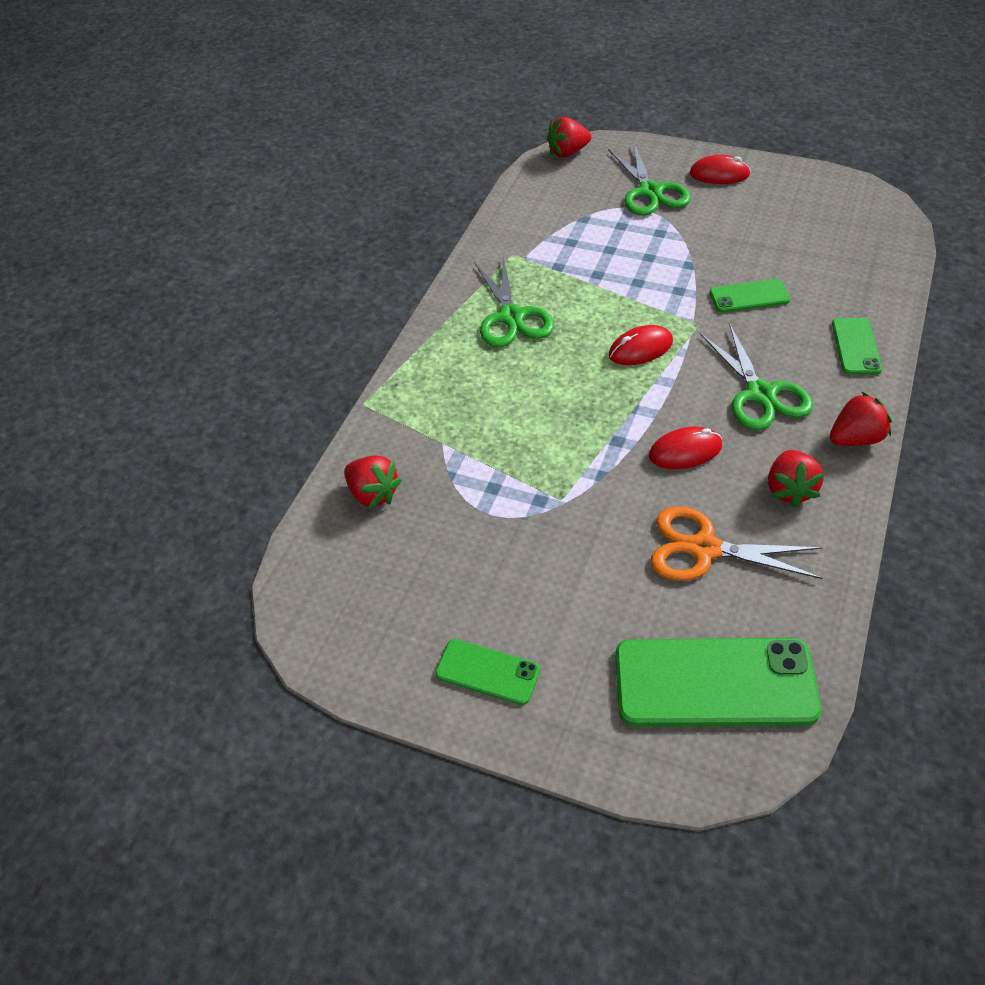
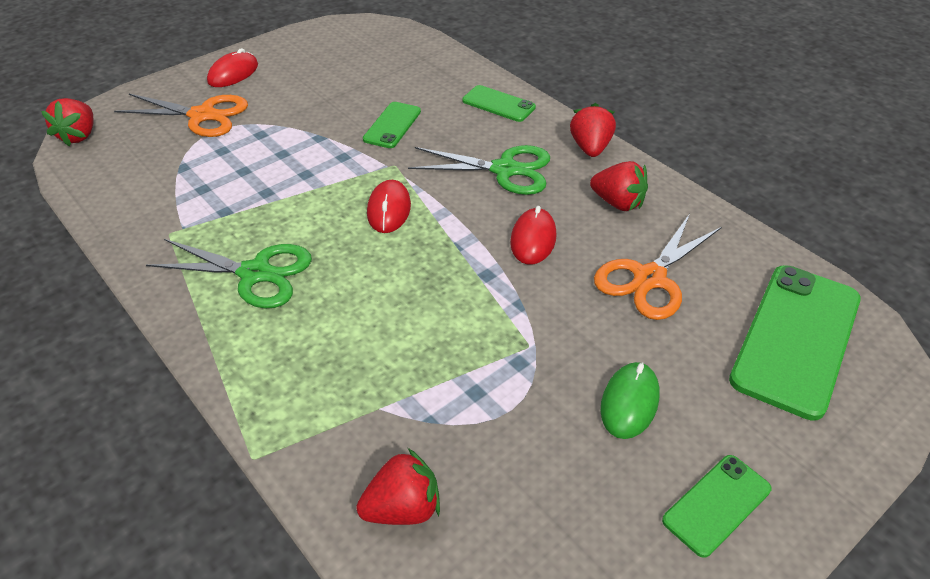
camera: 65 degrees left, 5 degrees down
green scissors [608,142,691,216] -> orange scissors [114,94,248,137]
none -> green mouse [601,362,659,439]

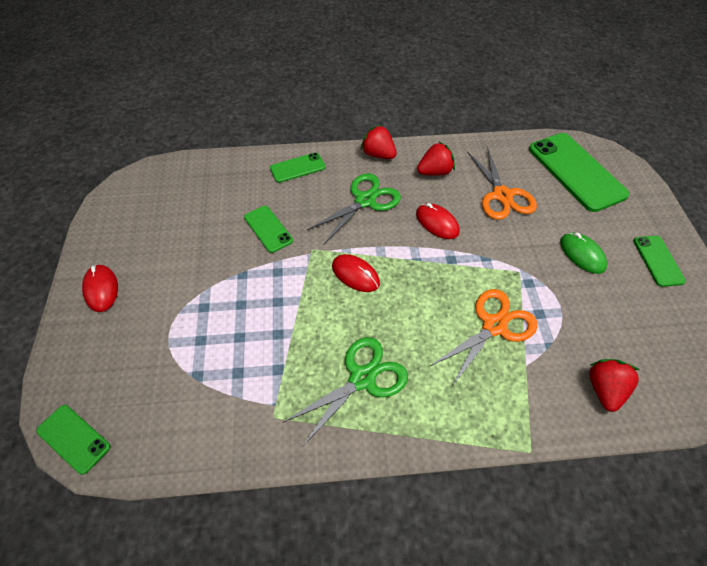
camera: 55 degrees left, 10 degrees up
red strawberry [41,98,94,146] -> green phone [36,405,111,475]
orange scissors [114,94,248,137] -> orange scissors moved to [429,289,538,386]

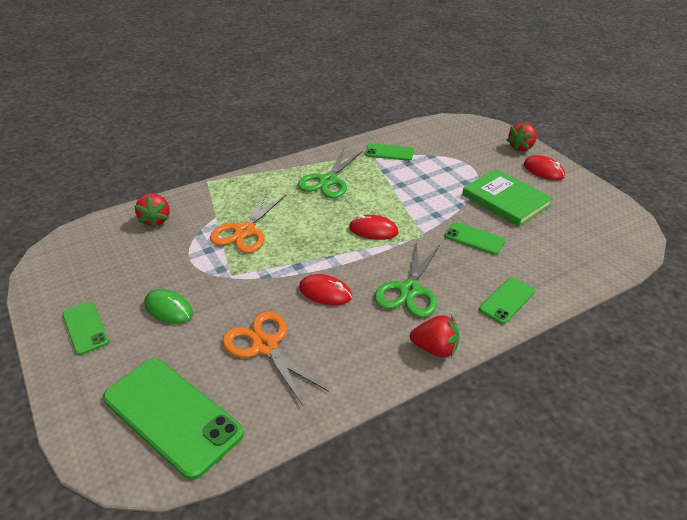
camera: 155 degrees right, 15 degrees down
green phone [36,405,111,475] -> green phone moved to [365,143,414,161]
red strawberry [417,142,455,176] -> red strawberry moved to [506,123,537,151]
none -> green book [462,169,553,227]

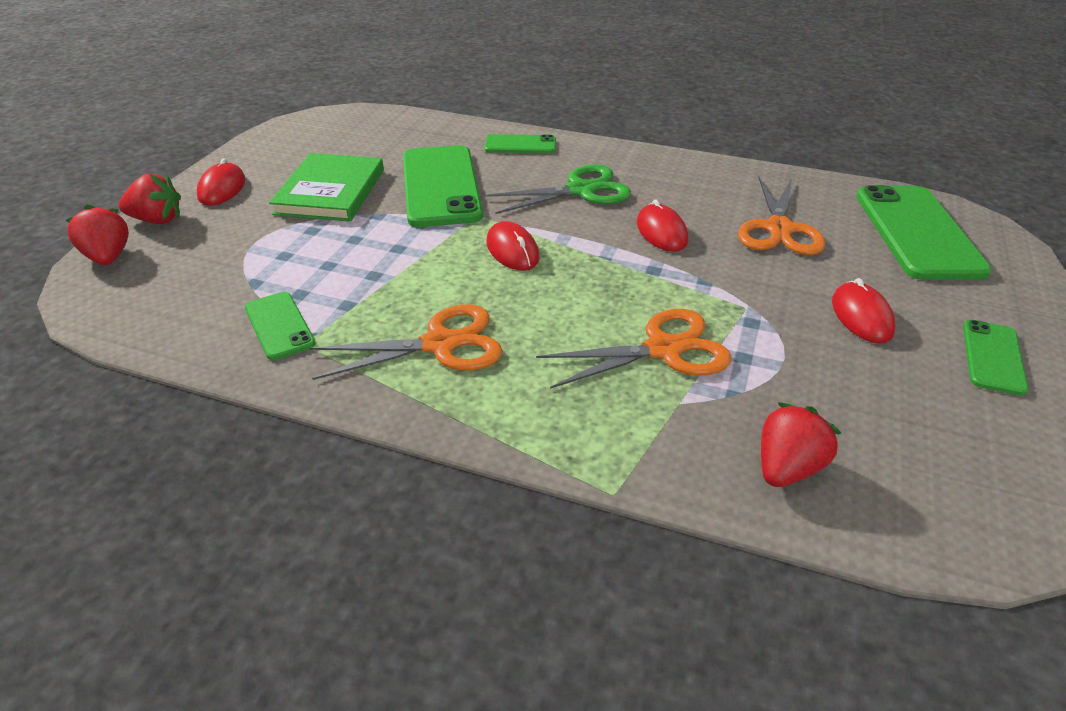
camera: 130 degrees left, 0 degrees up
green mouse [144,289,193,324] -> red mouse [832,278,896,343]
green scissors [298,149,362,198] -> orange scissors [309,304,503,380]
red strawberry [410,315,459,357] -> red strawberry moved to [65,204,129,265]
green phone [445,222,505,255] -> green phone [403,145,483,227], size x1.93

